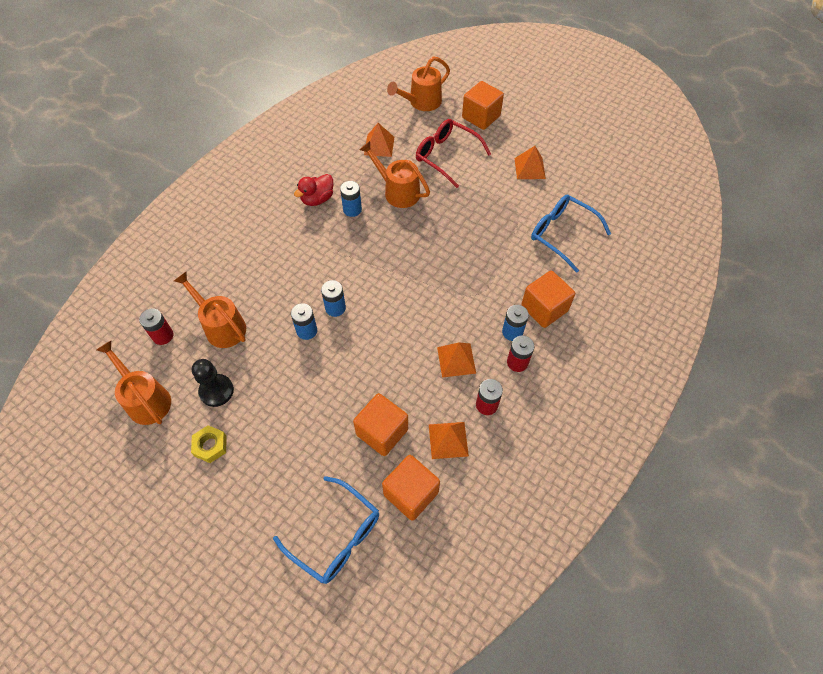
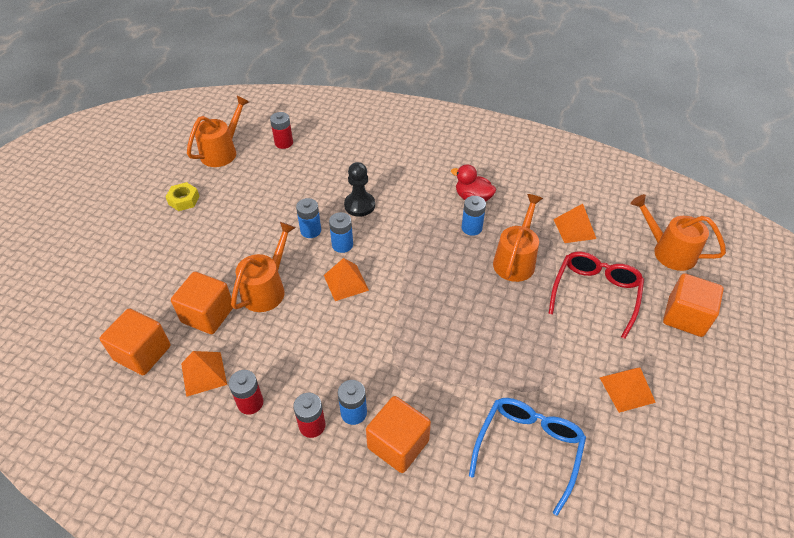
camera: 75 degrees right, 10 degrees down
orange watering can [174,272,246,348] -> orange watering can moved to [231,222,296,312]
black pawn [192,359,234,407] -> black pawn moved to [344,162,375,217]
blue glasses [273,476,379,584] -> none
orange pyramid [437,342,476,377] -> orange pyramid moved to [324,258,369,301]

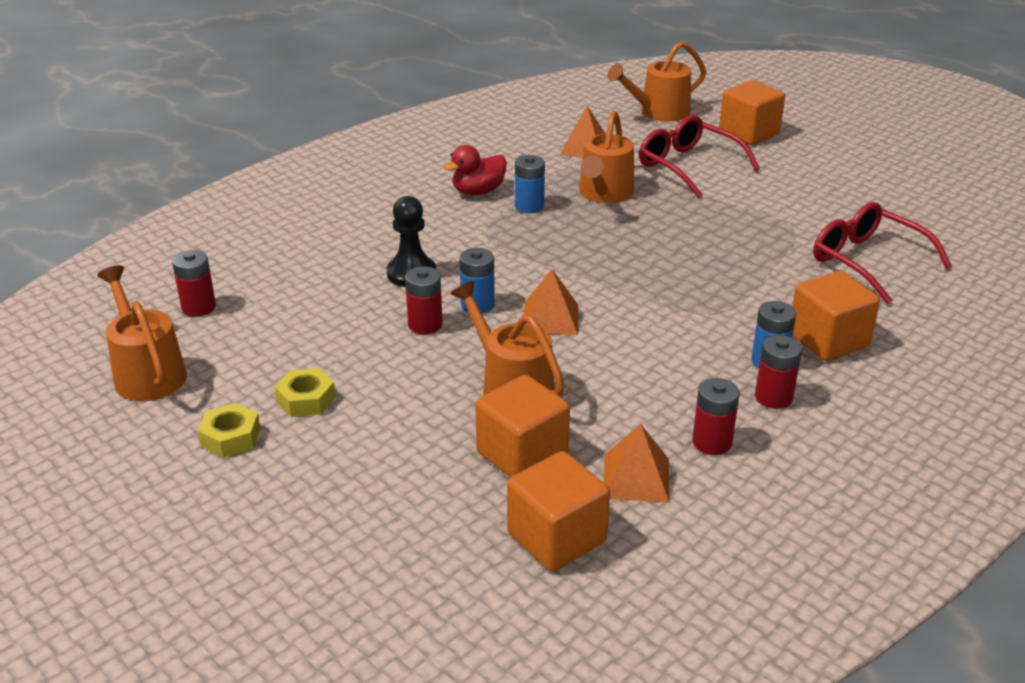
camera: 65 degrees left, 15 degrees down
blue battery [296,198,321,238] -> red battery [405,266,443,334]
blue glasses [469,398,586,516] -> red glasses [813,202,952,304]
orange watering can [493,194,543,282] -> orange watering can turned 120 degrees counterclockwise [579,110,634,203]
orange pyramid [599,368,656,413] -> none
none -> yellow nut [275,368,336,417]

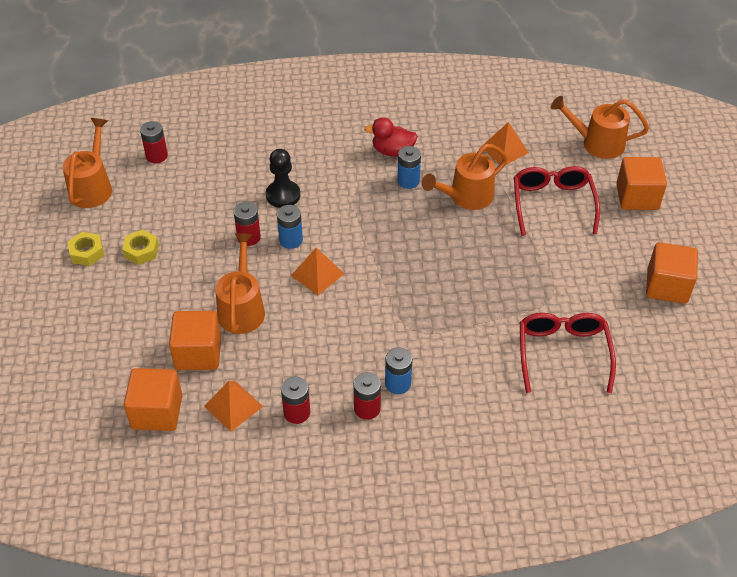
camera: 40 degrees right, 15 degrees up
orange cube [792,271,880,361] -> orange cube moved to [646,242,698,304]

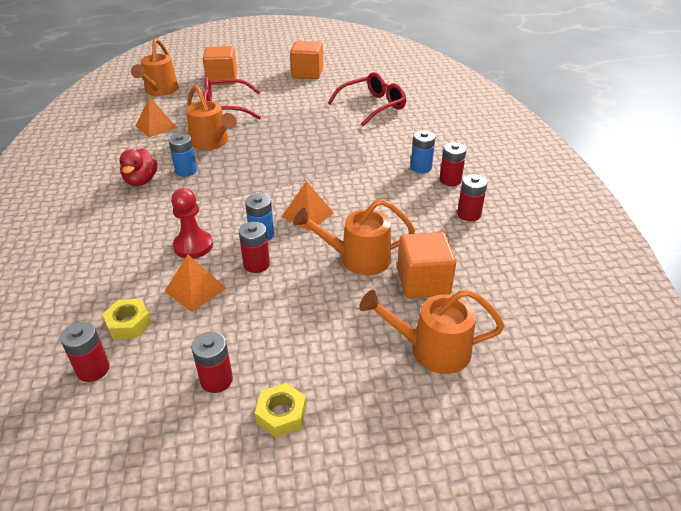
camera: 95 degrees left, 10 degrees down
orange watering can [63,118,112,208] -> orange watering can moved to [359,289,505,374]
yellow nut [122,230,159,265] -> yellow nut moved to [102,299,152,339]
orange cube [124,368,182,431] -> none
orange pyramid [204,381,263,432] -> orange pyramid moved to [164,254,227,312]
black pawn [266,149,300,208] -> red pawn [171,188,213,258]
red glasses [520,313,616,393] -> red glasses turned 150 degrees clockwise [328,72,406,126]
none -> red battery [192,332,233,393]

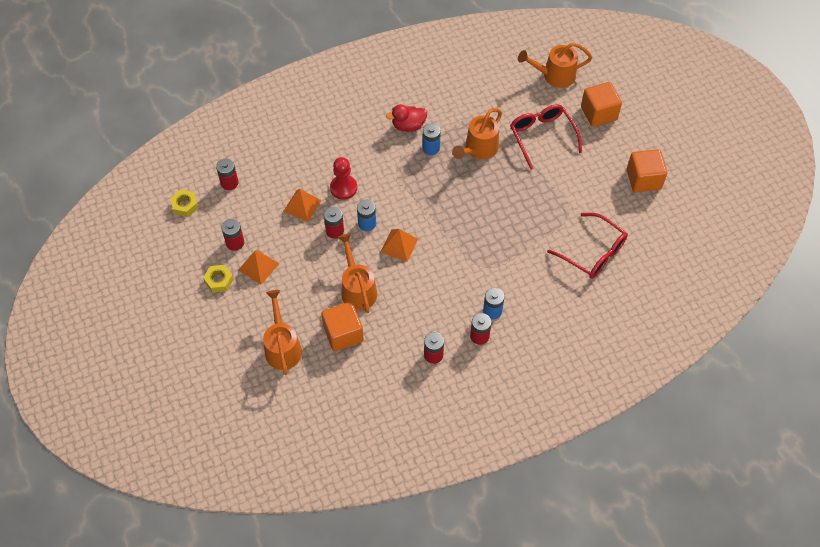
camera: 75 degrees right, 20 degrees up
yellow nut [102,299,152,339] -> yellow nut moved to [170,190,198,217]
orange pyramid [136,96,177,137] -> orange pyramid moved to [239,249,279,285]

